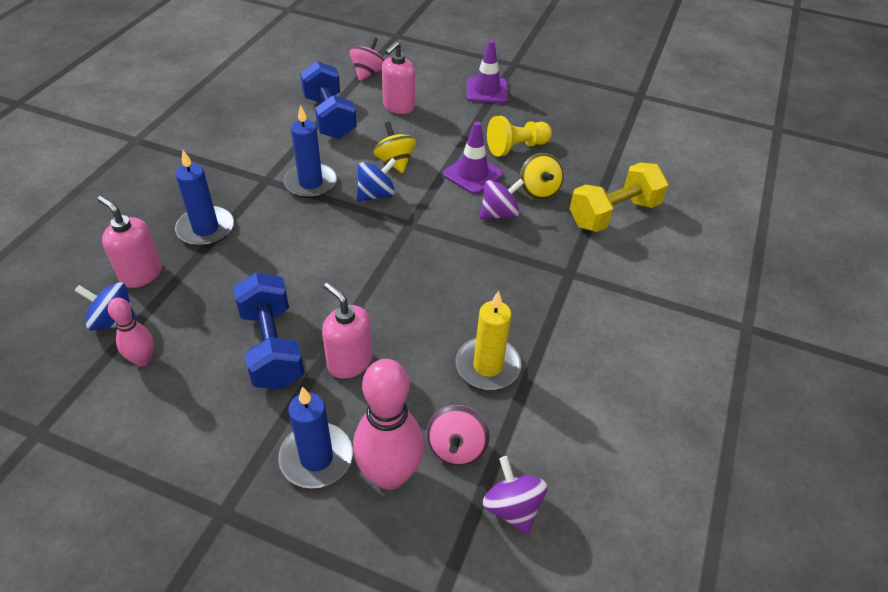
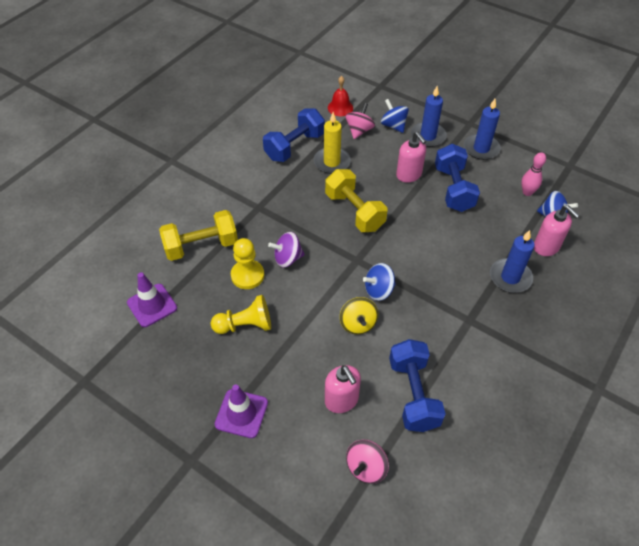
camera: 165 degrees left, 5 degrees up
blue candle [283,105,337,198] -> blue candle moved to [464,99,501,160]
pink bowling pin [353,359,424,490] -> blue spinning top [381,99,409,133]
pink soap dispenser [382,41,415,114] -> pink soap dispenser turned 105 degrees clockwise [325,365,361,413]
purple traffic cone [443,121,503,194] -> purple traffic cone moved to [127,272,177,327]
purple spinning top [483,456,548,535] -> red bell [328,76,353,116]
yellow spinning top [520,153,564,200] -> yellow pawn [231,238,264,289]
none -> blue dumbbell [263,108,325,162]
none -> yellow dumbbell [325,169,387,232]

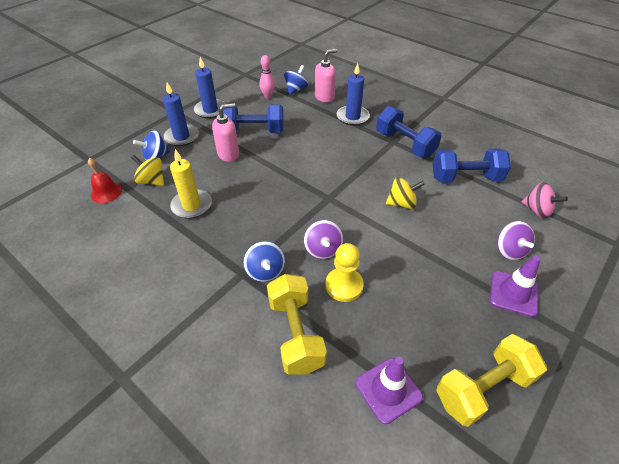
camera: 85 degrees left, 5 degrees down
yellow pawn [211,295,271,334] -> none
blue dumbbell [263,108,325,162] -> blue dumbbell moved to [376,106,442,158]
yellow dumbbell [325,169,387,232] -> yellow dumbbell moved to [436,334,547,427]
pink soap dispenser [325,365,361,413] -> none
pink spinning top [346,103,375,139] -> yellow spinning top [131,155,164,186]
blue spinning top [363,263,396,301] -> blue spinning top moved to [243,241,285,282]
none -> purple spinning top [497,221,535,260]

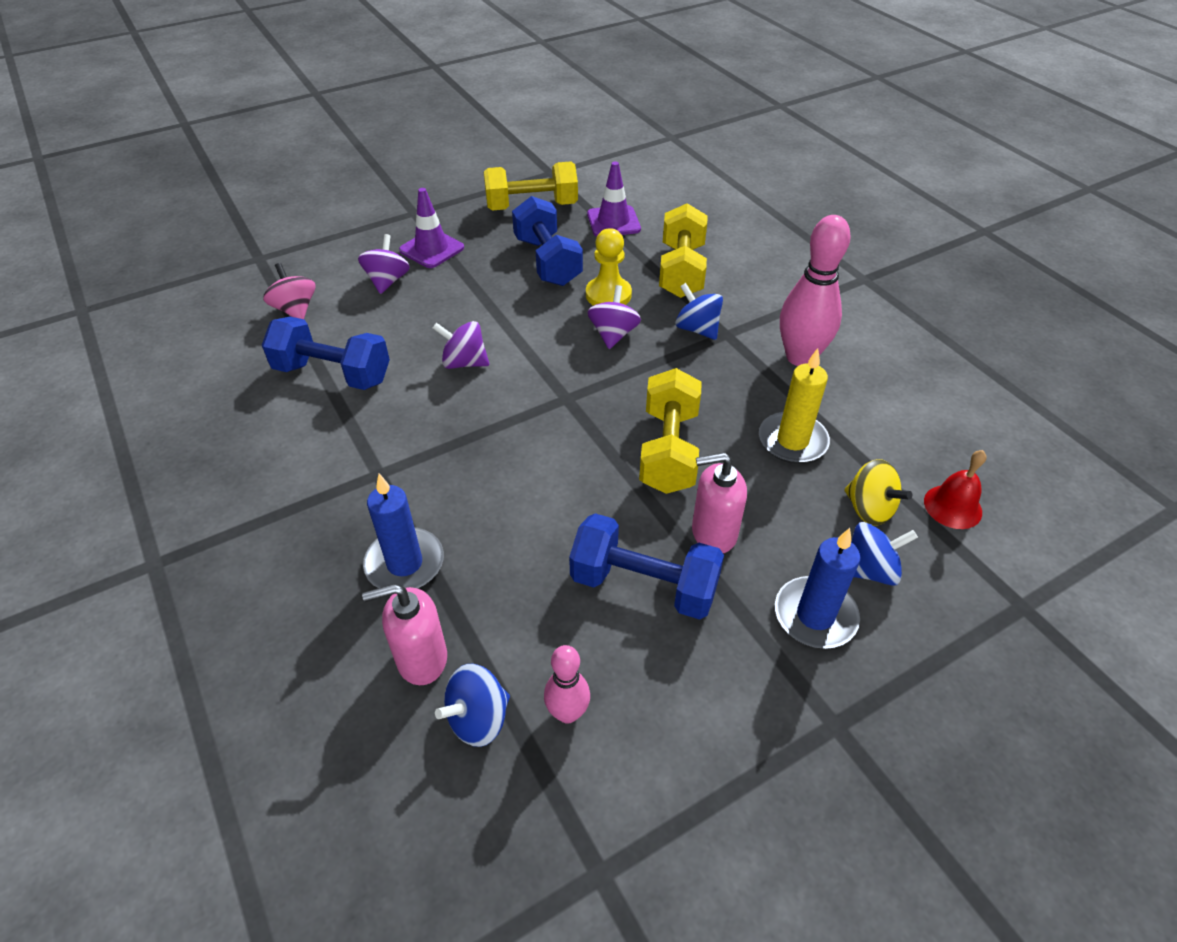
camera: 160 degrees left, 0 degrees up
blue candle [194,57,226,119] -> none
blue spinning top [243,241,285,282] -> blue spinning top turned 45 degrees counterclockwise [675,283,723,340]
blue dumbbell [376,106,442,158] -> blue dumbbell moved to [512,196,583,286]
yellow spinning top [386,177,425,209] -> purple spinning top [433,321,489,369]
none -> yellow dumbbell [639,368,702,494]
none -> pink bowling pin [780,215,851,366]

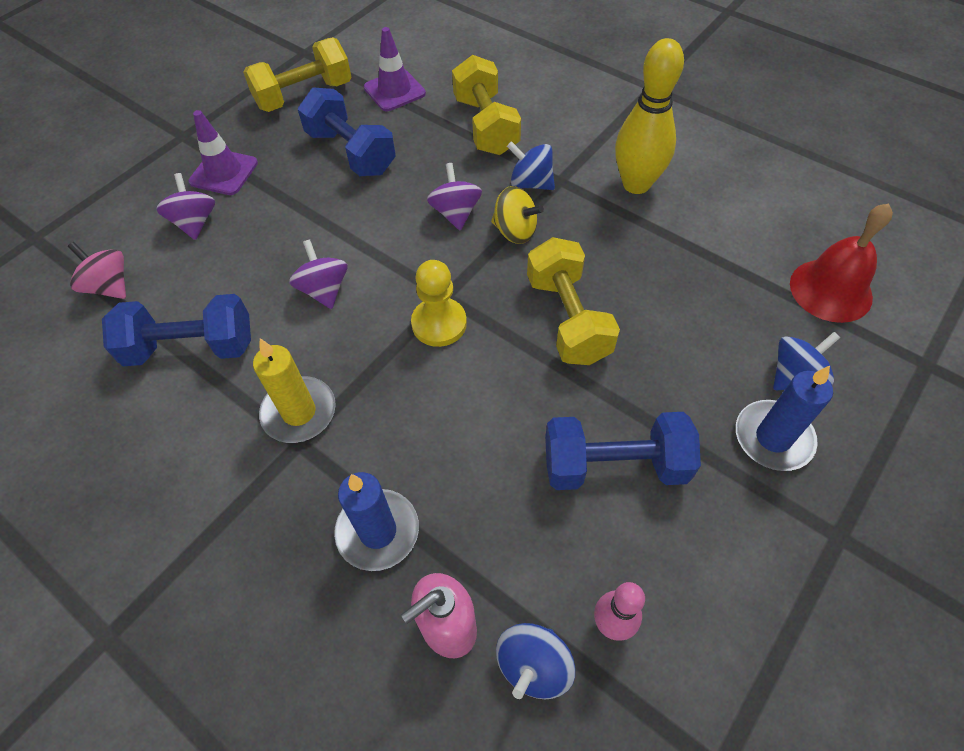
camera: 20 degrees left, 10 degrees up
purple spinning top [433,321,489,369] -> purple spinning top turned 75 degrees clockwise [289,240,348,309]
yellow pawn [586,228,632,306] -> yellow pawn moved to [411,260,467,347]
pink soap dispenser [692,452,747,553] -> none
yellow candle [759,348,830,463] -> yellow candle moved to [253,338,336,443]
pink bowling pin [780,215,851,366] -> yellow bowling pin [615,38,684,194]
yellow spinning top [844,459,912,526] -> yellow spinning top moved to [491,186,544,244]
red bell [924,450,986,529] -> red bell [790,204,893,323], size x1.53

